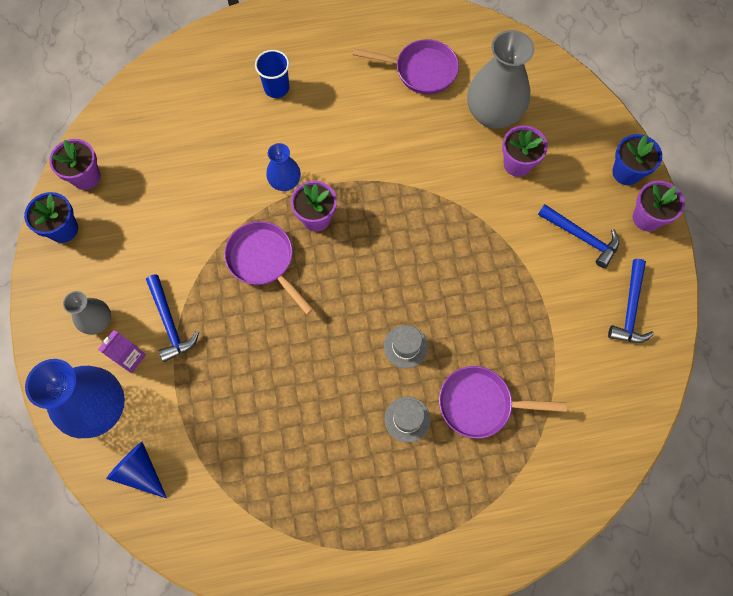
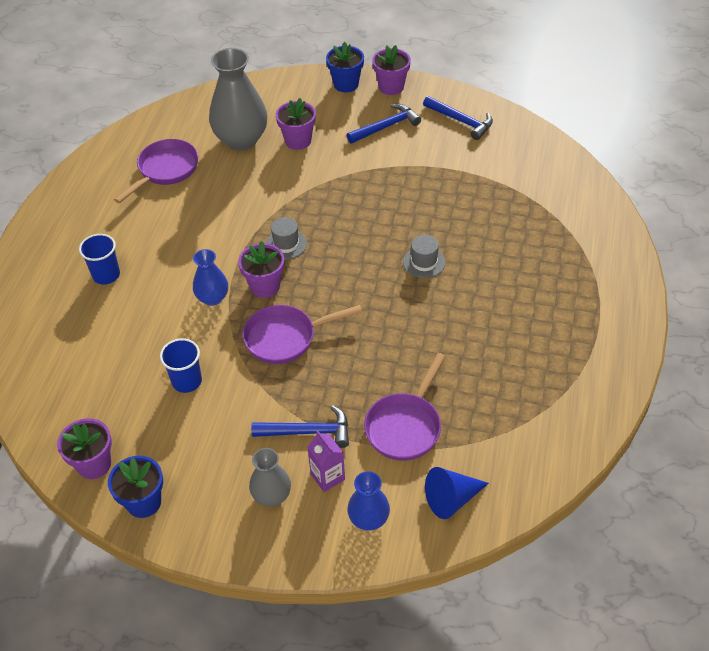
camera: 65 degrees left, 20 degrees down
blue vase [25,359,125,438] -> blue vase [347,471,390,531], size x0.54
grey hat [385,397,431,443] -> grey hat moved to [266,217,307,260]
purple pan [439,366,567,438] -> purple pan moved to [364,353,446,461]
none -> blue cup [160,338,202,393]

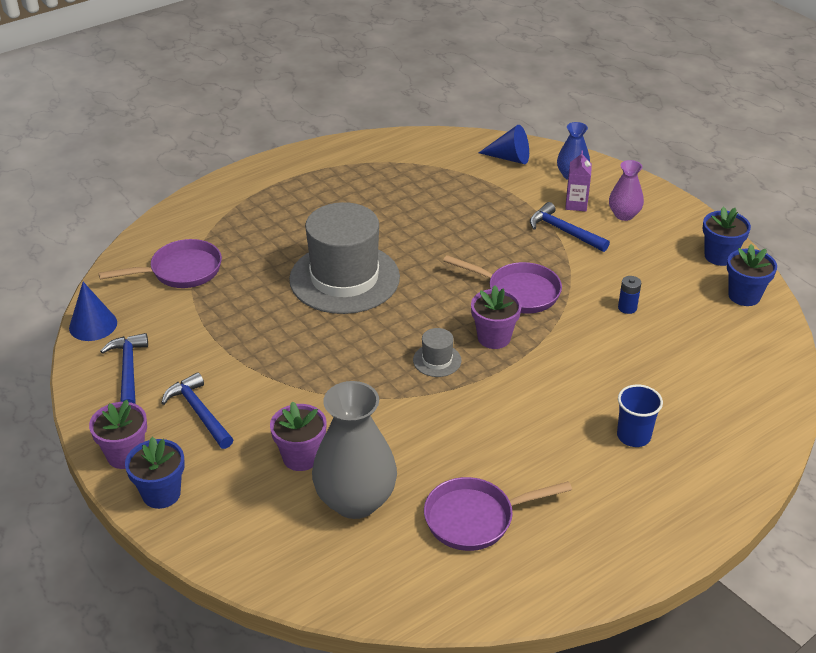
camera: 140 degrees left, 10 degrees down
purple flower pot [57,418,112,479] -> blue flower pot [727,244,777,306]
blue cup [160,338,202,393] -> blue battery [618,276,641,314]
blue vase [193,249,228,306] -> none
grey vase [249,448,291,507] -> purple vase [609,160,644,221]
blue hammer [347,104,421,143] -> blue hammer turned 45 degrees clockwise [161,372,233,449]
purple pan [364,353,446,461] -> purple pan moved to [98,239,222,288]
grey hat [403,235,445,278] -> grey hat [289,202,400,314], size x2.46
none -> blue cone [69,282,117,341]

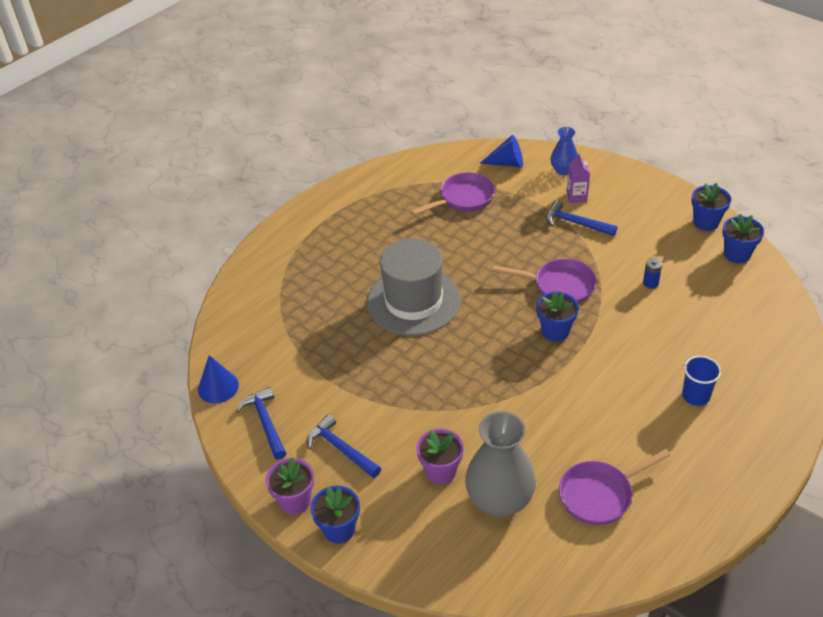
camera: 10 degrees left, 5 degrees up
purple pan [98,239,222,288] -> purple pan moved to [410,172,495,216]
grey hat [413,328,462,377] -> none
purple flower pot [471,286,522,349] -> blue flower pot [536,291,579,342]
purple vase [609,160,644,221] -> none

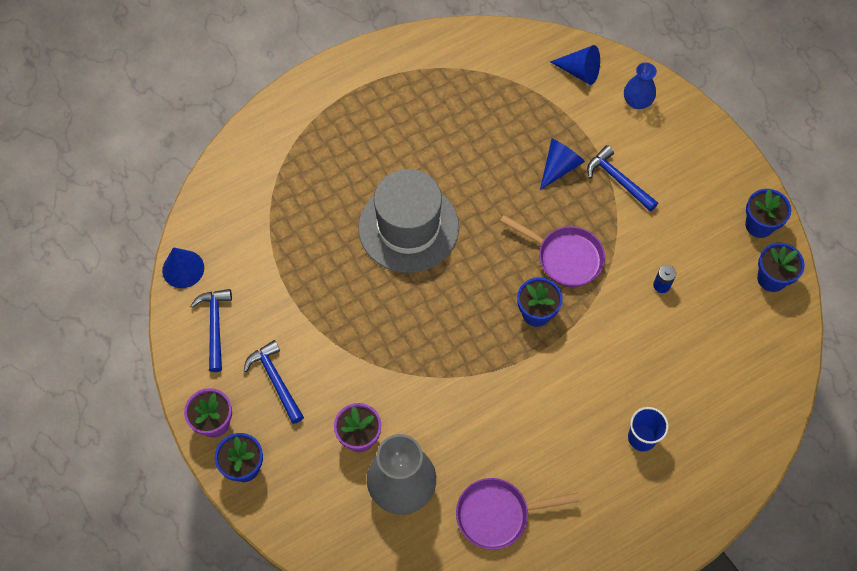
camera: 15 degrees right, 20 degrees up
purple pan [410,172,495,216] -> none
purple carton [567,153,590,203] -> none
none -> blue cone [540,138,585,190]

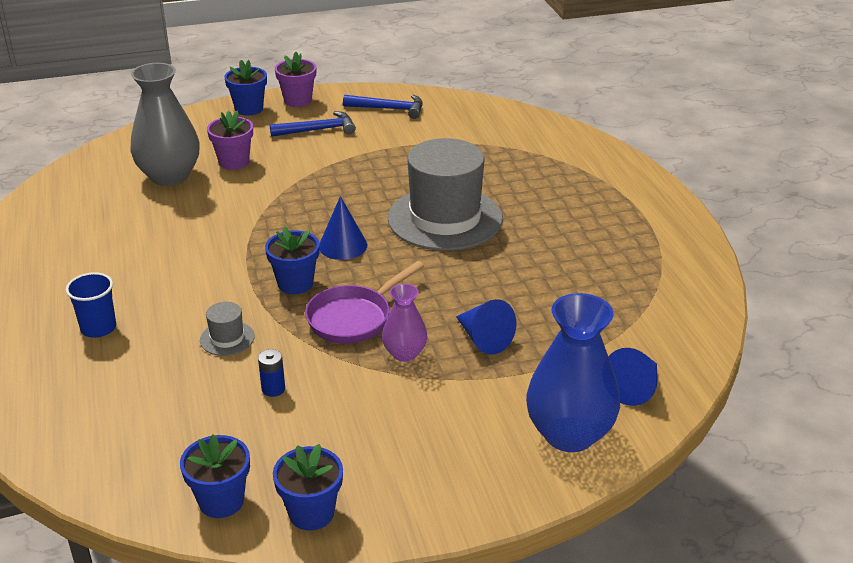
camera: 105 degrees right, 30 degrees down
blue cone [162,247,204,288] -> blue cone moved to [319,196,367,260]
purple pan [456,478,580,550] -> none
blue hammer [587,145,658,212] -> none
blue vase [624,62,657,109] -> blue vase [526,293,620,452], size x1.86
none -> grey hat [200,302,255,356]
none -> purple vase [382,284,427,362]

